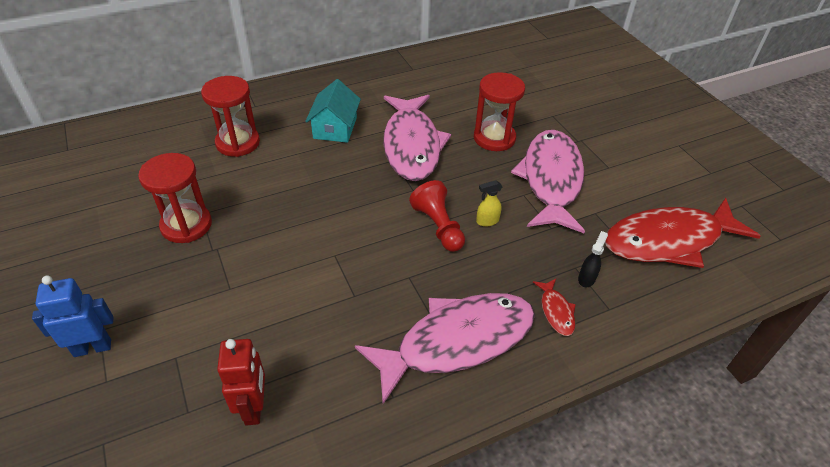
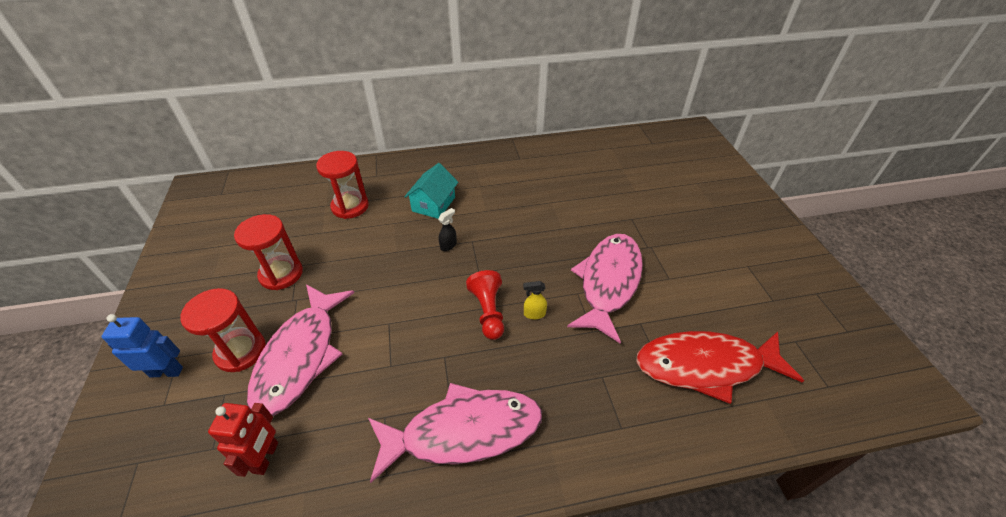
camera: 15 degrees right, 0 degrees up
pink fish [383,95,451,181] -> pink fish moved to [247,284,354,416]
red hourglass [474,72,525,151] -> red hourglass moved to [180,288,266,372]
red fish [533,279,576,336] -> none
black spray bottle [578,231,608,287] -> black spray bottle moved to [438,208,457,251]

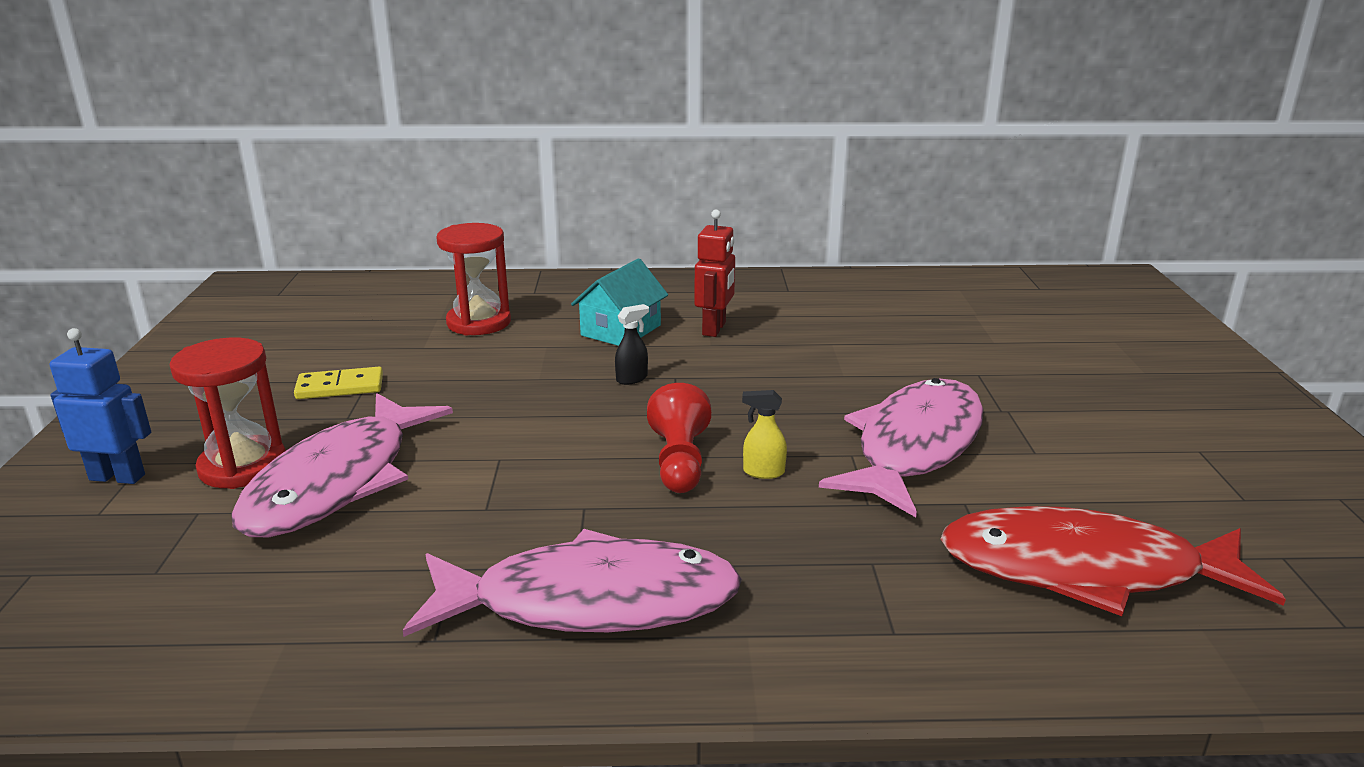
camera: 10 degrees right, 20 degrees down
red robot [208,403,278,477] -> red robot moved to [694,210,735,337]
red hourglass [234,214,303,290] -> yellow domino [294,367,383,399]

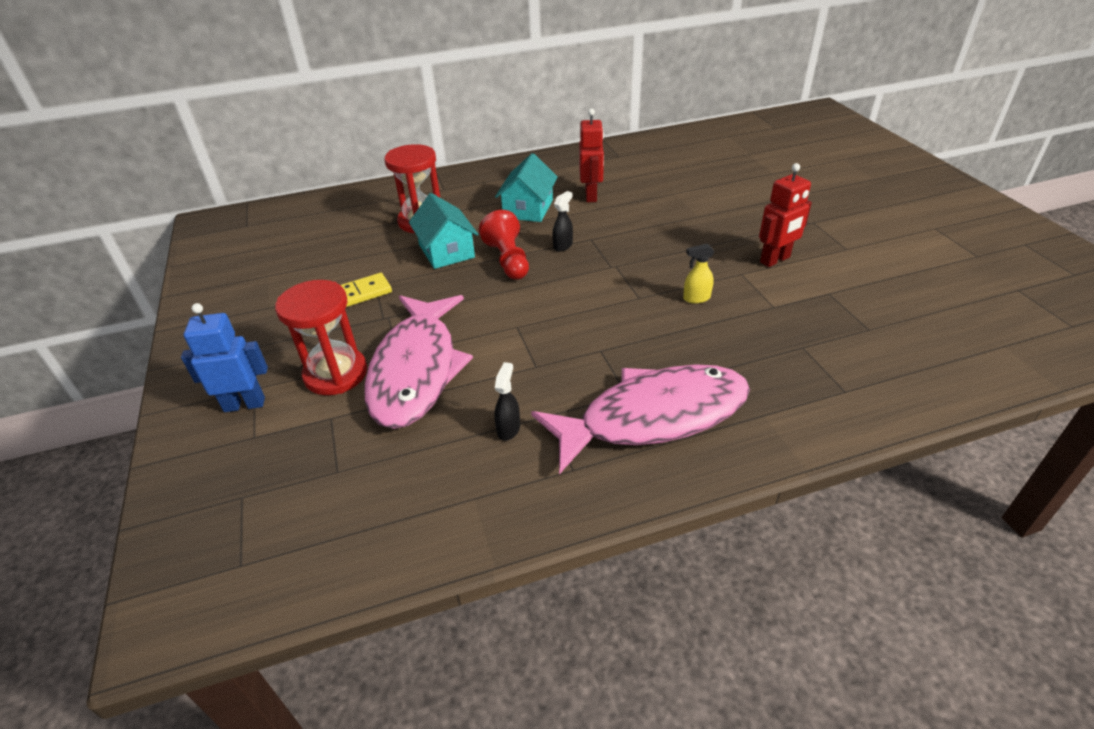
camera: 15 degrees left, 15 degrees up
red pawn [647,383,711,493] -> red pawn moved to [479,210,529,280]
pink fish [819,378,984,517] -> red robot [759,163,812,267]
red fish [940,506,1286,616] -> none
none -> turquoise house [409,193,479,269]
none -> black spray bottle [494,362,520,441]

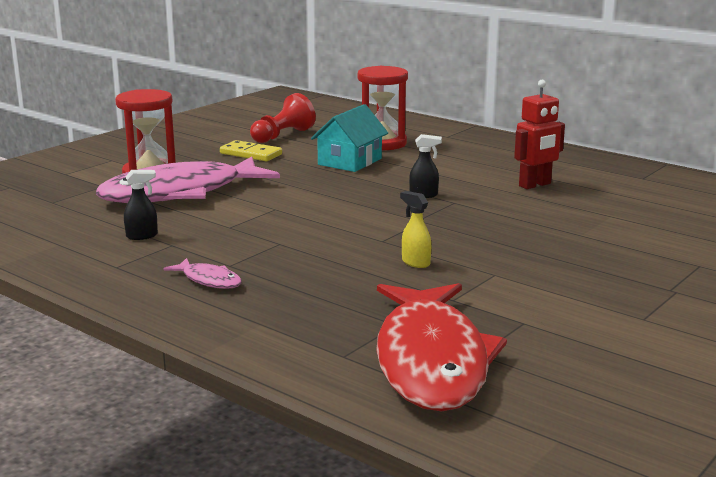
camera: 55 degrees right, 20 degrees down
blue robot [181,303,268,412] -> none
red pawn [479,210,529,280] -> red pawn moved to [250,93,316,143]
turquoise house [495,153,558,222] -> none
pink fish [531,364,750,474] -> pink fish [163,258,242,289], size x0.40
red robot [759,163,812,267] -> none
none -> red fish [376,283,507,411]

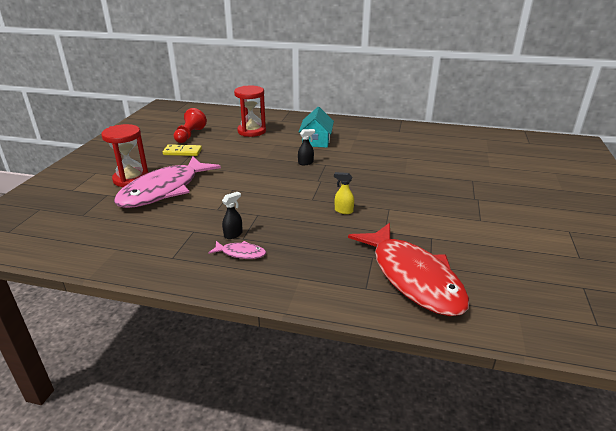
camera: 25 degrees left, 10 degrees up
black spray bottle [124,170,158,240] -> black spray bottle moved to [222,192,243,239]
turquoise house [311,104,388,172] -> turquoise house moved to [299,107,334,148]
red robot [514,80,565,189] -> none

